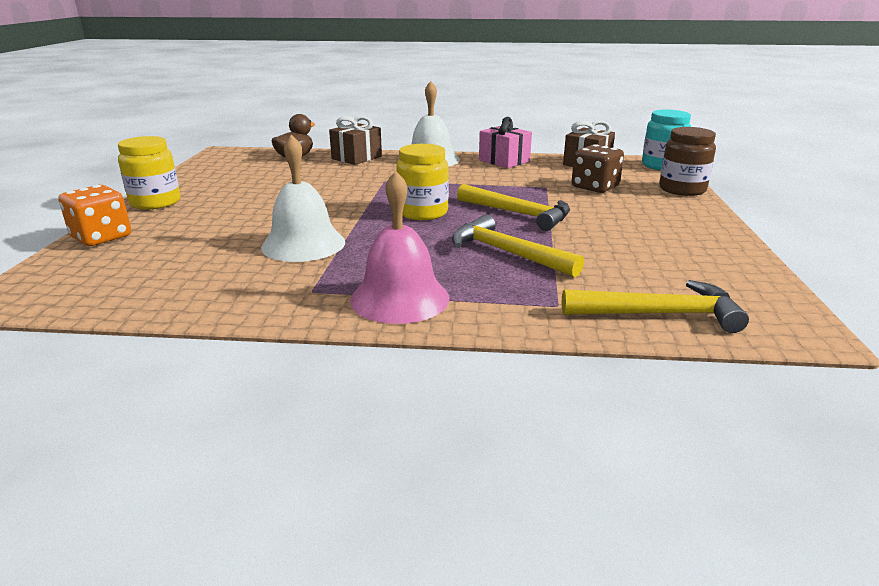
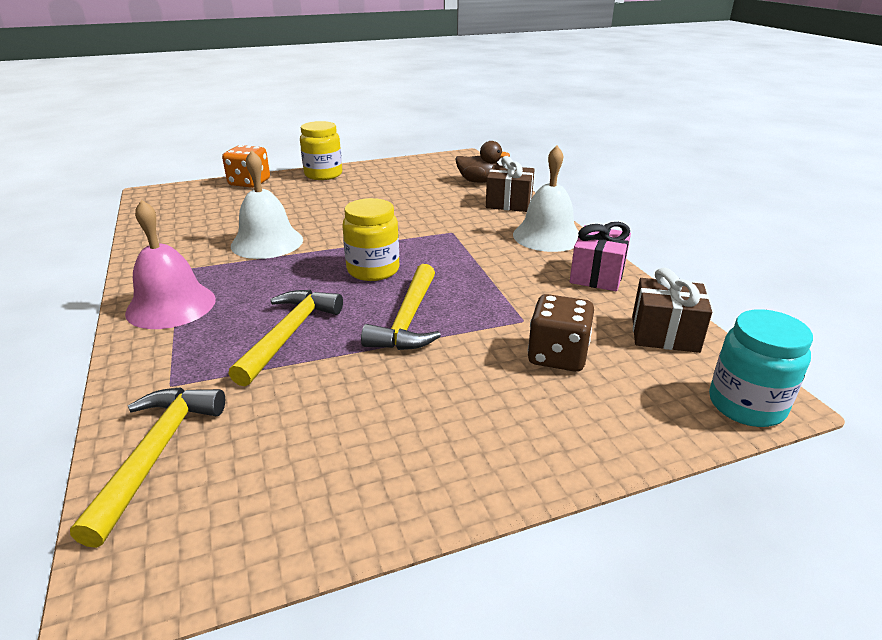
camera: 65 degrees right, 5 degrees up
yellow hammer [561,280,749,333] -> yellow hammer turned 150 degrees counterclockwise [70,387,225,548]
brown jar [659,127,716,196] -> none

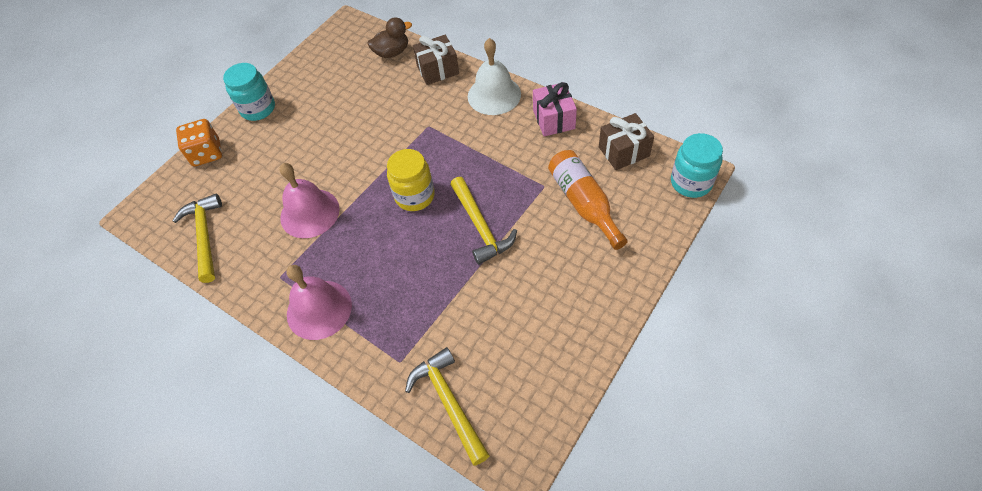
camera: 30 degrees left, 25 degrees up
yellow hammer [228,290,343,386] -> yellow hammer moved to [172,194,222,283]
white bell [231,150,303,259] -> pink bell [280,163,340,238]
yellow jar [300,121,342,180] -> turquoise jar [223,63,275,121]
brown dice [528,294,594,372] -> orange bottle [548,150,628,250]

